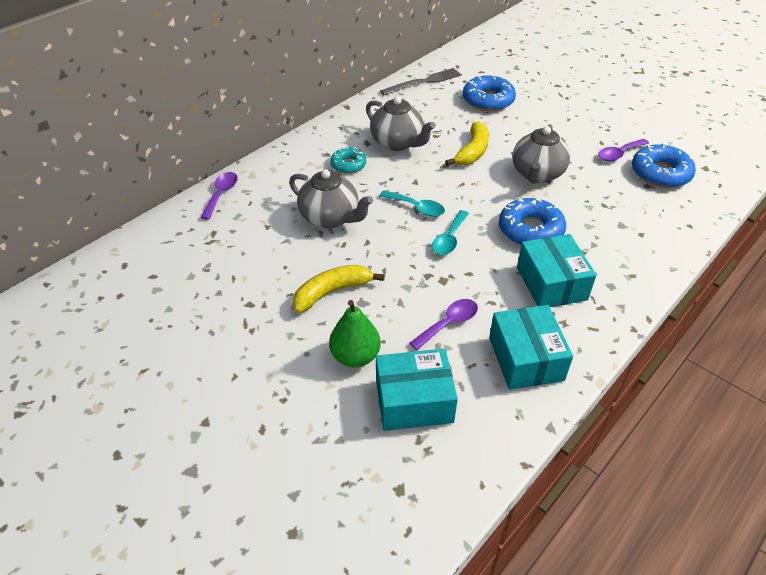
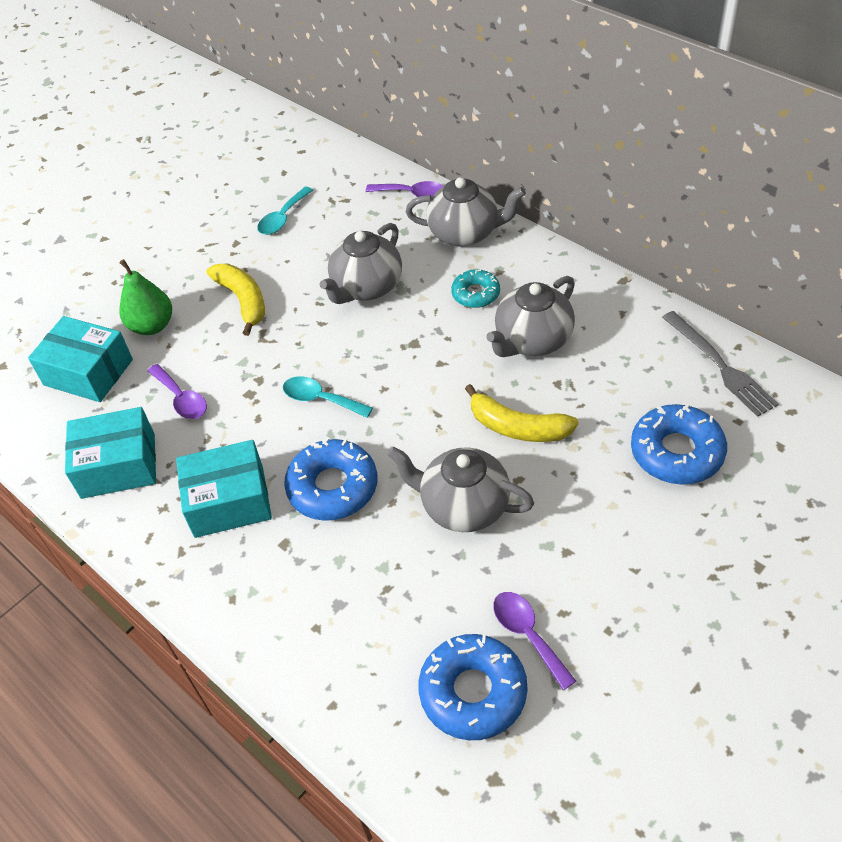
camera: 95 degrees right, 5 degrees up
turquoise box [376,349,458,431] -> turquoise box turned 60 degrees counterclockwise [28,316,133,402]
turquoise spoon [379,190,445,217] -> turquoise spoon moved to [257,187,313,235]
none -> grey teapot [406,177,526,247]

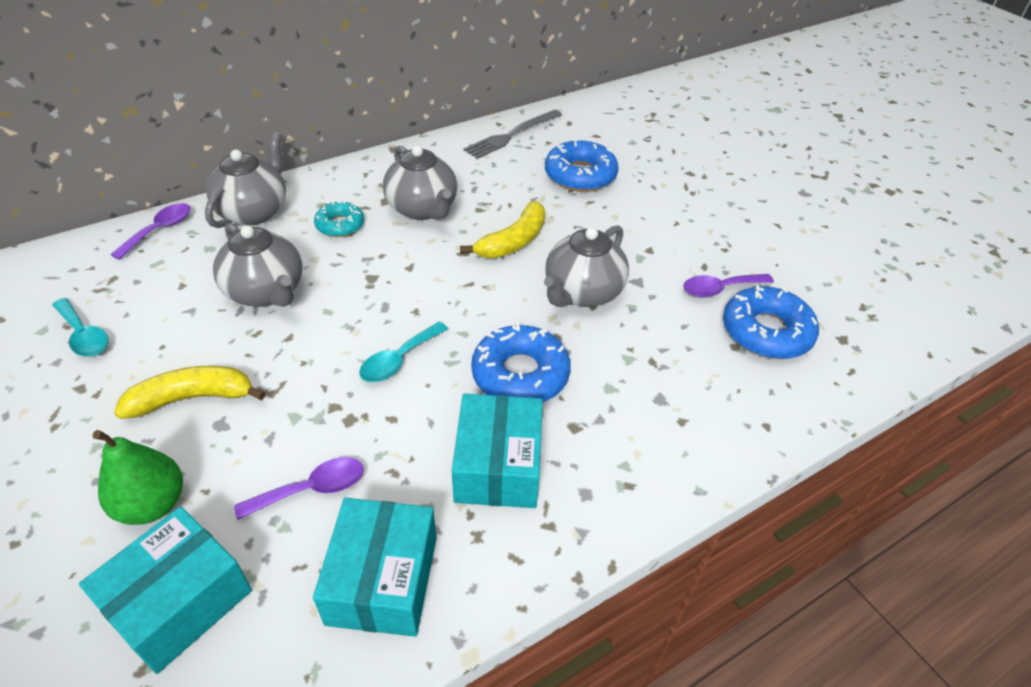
camera: 80 degrees left, 5 degrees down
grey fork [662,311,779,417] -> grey fork turned 150 degrees clockwise [464,110,562,159]

